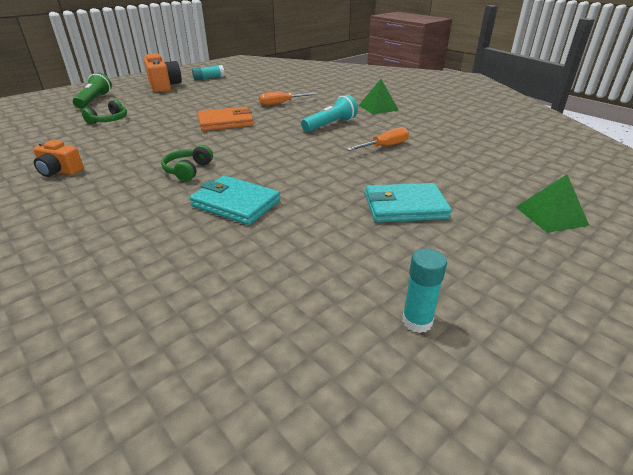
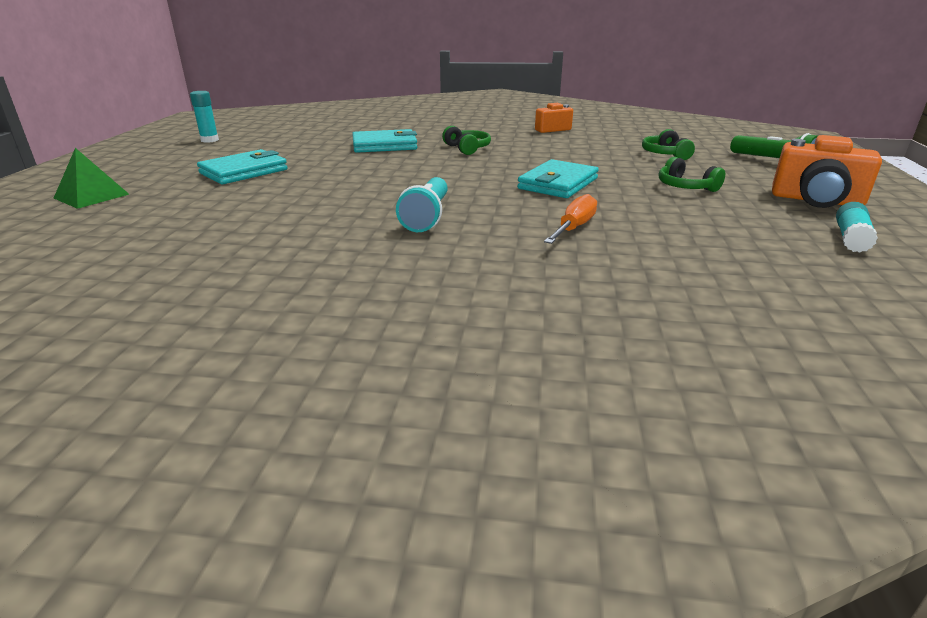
camera: 140 degrees right, 5 degrees down
orange wallet [198,107,253,131] -> turquoise wallet [517,159,599,198]
orange screwdriver [347,127,409,151] -> none
green pyramid [359,79,399,114] -> none
none -> green headphones [659,157,725,192]

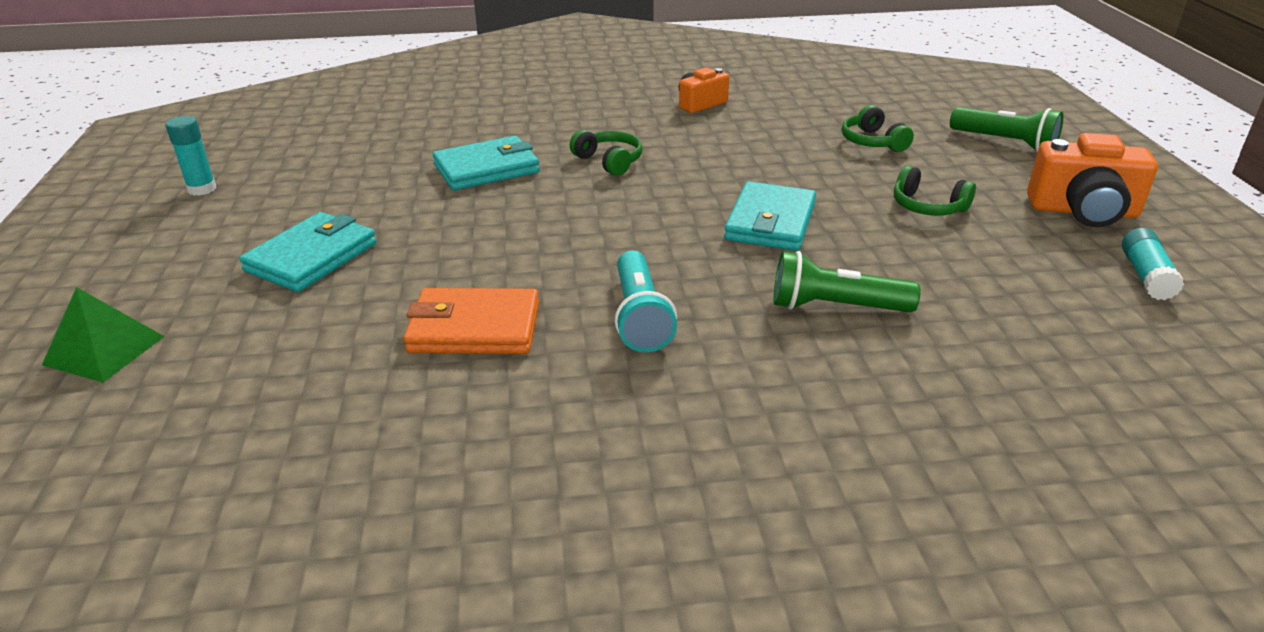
camera: 15 degrees left, 5 degrees up
orange screwdriver [544,194,597,244] -> green flashlight [774,251,921,312]
none -> orange wallet [403,288,539,354]

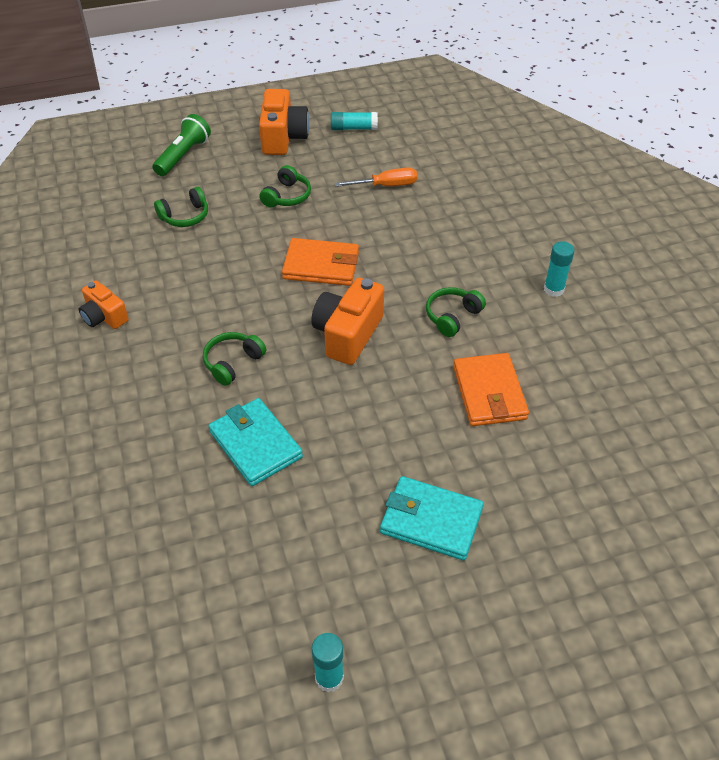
camera: 100 degrees left, 15 degrees up
green pyramid [42,287,165,382] -> none
turquoise flashlight [615,251,677,352] -> green headphones [426,287,486,337]
turquoise wallet [724,181,816,251] -> orange wallet [282,238,359,286]
green flashlight [774,251,921,312] -> none
none -> orange camera [311,278,384,365]
none -> orange screwdriver [335,168,417,187]
none -> turquoise glue stick [544,241,575,297]

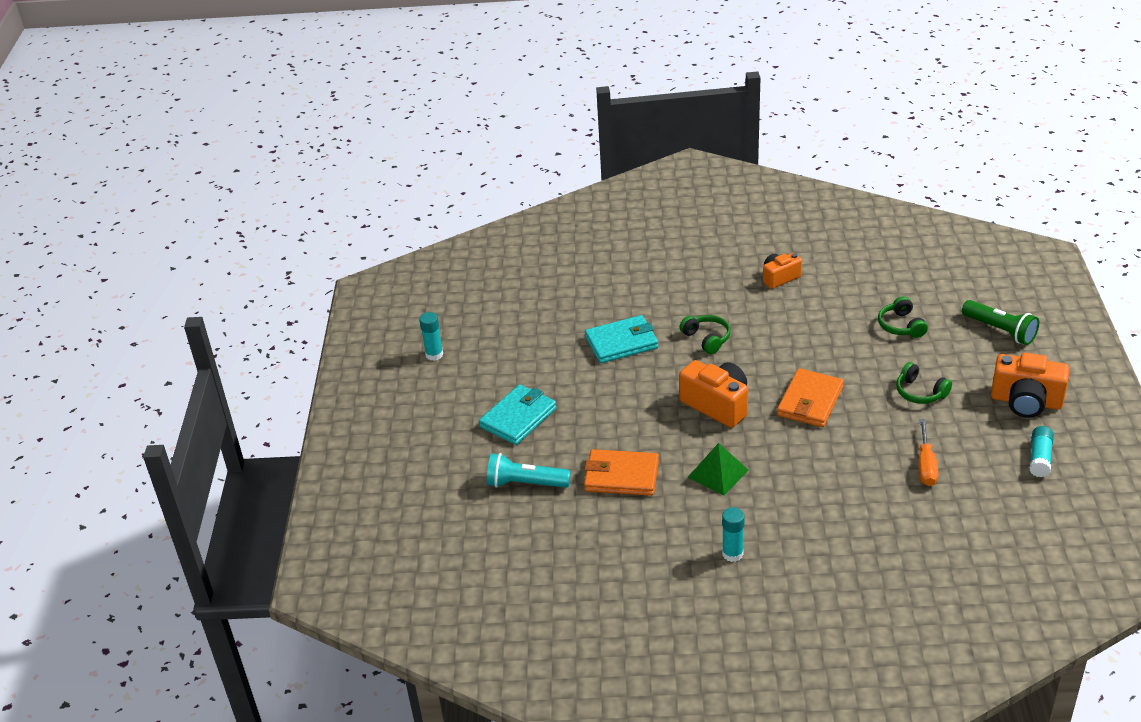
camera: 110 degrees right, 10 degrees down
green headphones [426,287,486,337] -> green pyramid [688,443,749,496]
none -> turquoise flashlight [487,453,571,488]

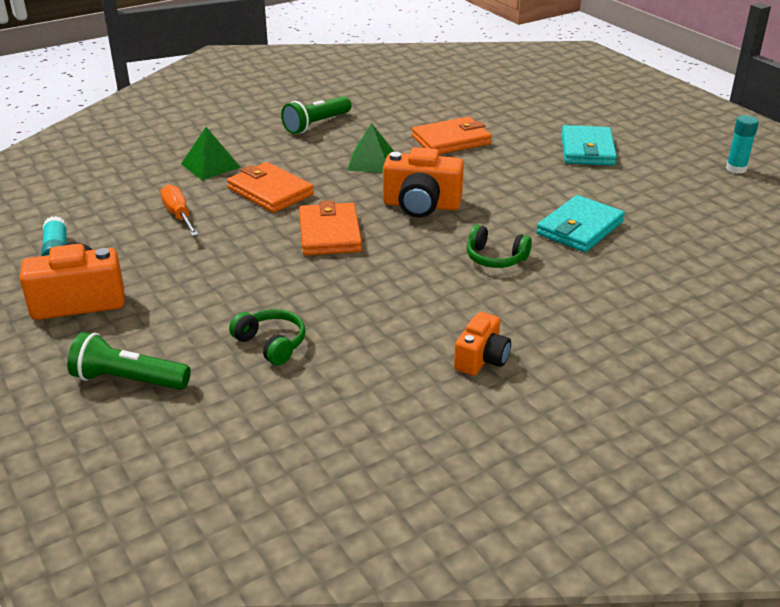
camera: 145 degrees right, 5 degrees down
turquoise flashlight [487,453,571,488] -> none
turquoise glue stick [722,507,745,562] -> green flashlight [281,96,351,134]
green headphones [896,362,952,404] -> none
none -> green pyramid [181,127,241,180]
none -> orange wallet [227,162,314,213]

